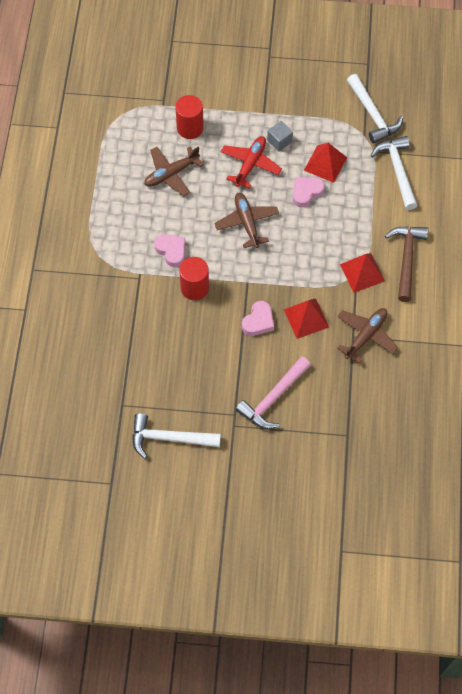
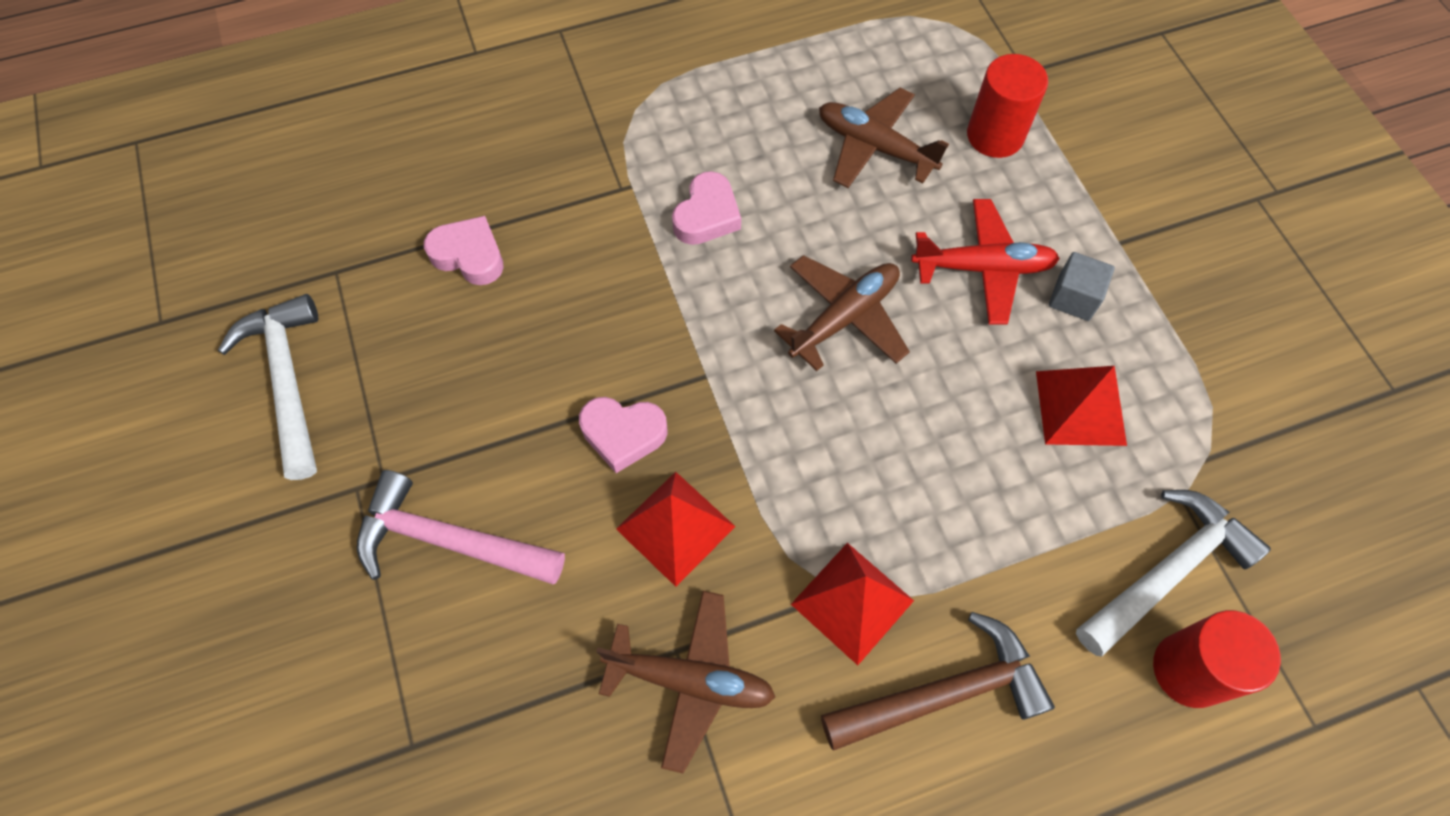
camera: 65 degrees right, 0 degrees up
red cylinder [179,257,209,300] -> red cylinder moved to [1153,610,1281,708]
pink heart [292,177,325,207] -> pink heart moved to [424,216,504,285]
white hammer [347,74,403,144] -> none

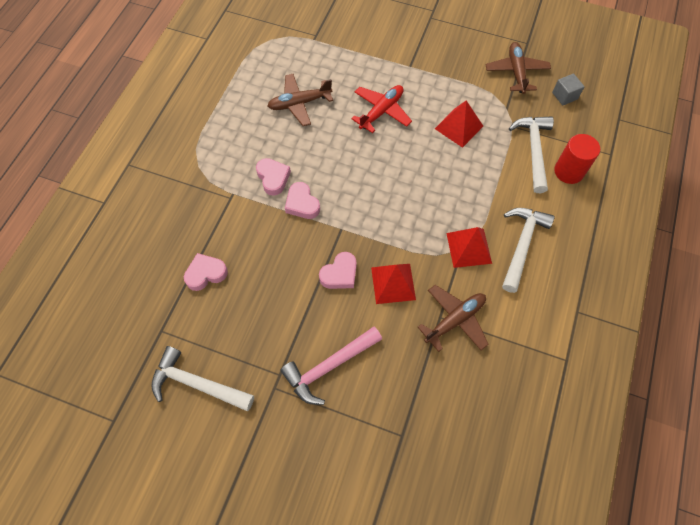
camera: 50 degrees left, 0 degrees up
brown plane [774,255,910,371] -> brown plane moved to [485,42,551,94]
brown hammer [821,612,1055,751] -> white hammer [502,208,555,293]
red cylinder [967,54,1048,158] -> none
grey cube [1049,252,1115,321] -> grey cube moved to [552,74,585,105]
none -> pink heart [285,182,320,219]

